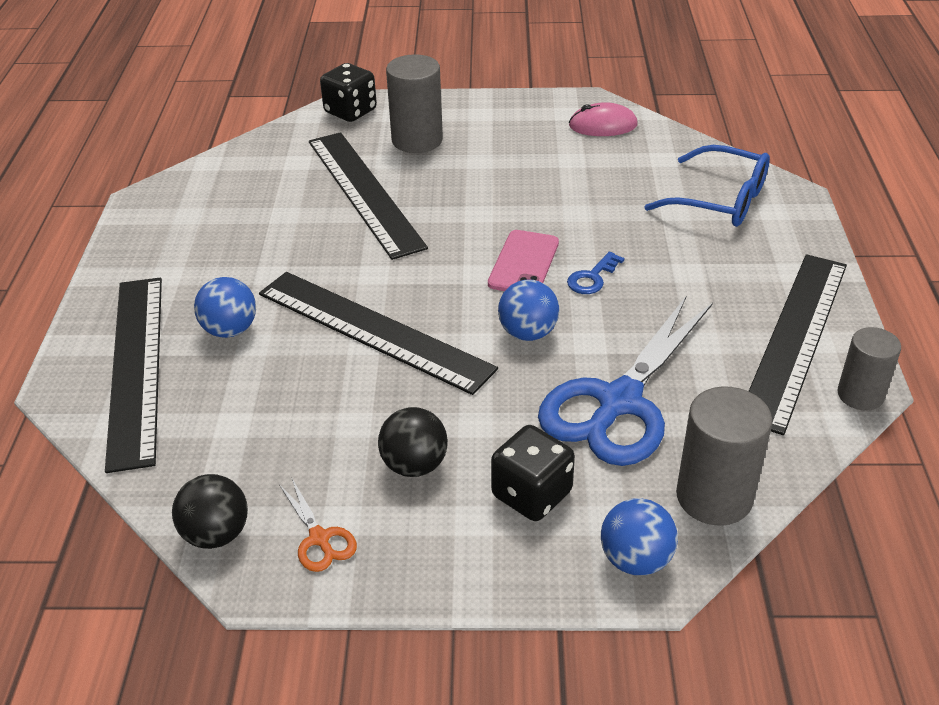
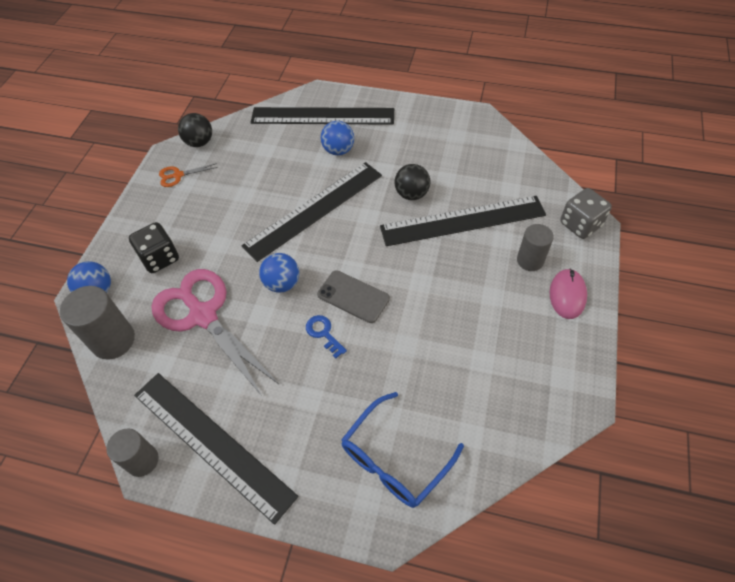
camera: 105 degrees right, 15 degrees up
black dice [320,63,377,122] -> grey dice [560,188,612,239]
black ball [378,407,448,477] -> black ball moved to [395,164,430,200]
grey cylinder [386,54,443,153] -> grey cylinder [517,224,554,271], size x0.66
pink phone [488,230,559,291] -> grey phone [317,270,390,323]
blue scissors [538,295,713,466] -> pink scissors [151,269,279,396]
pink mouse [569,102,638,136] -> pink mouse moved to [550,268,587,319]

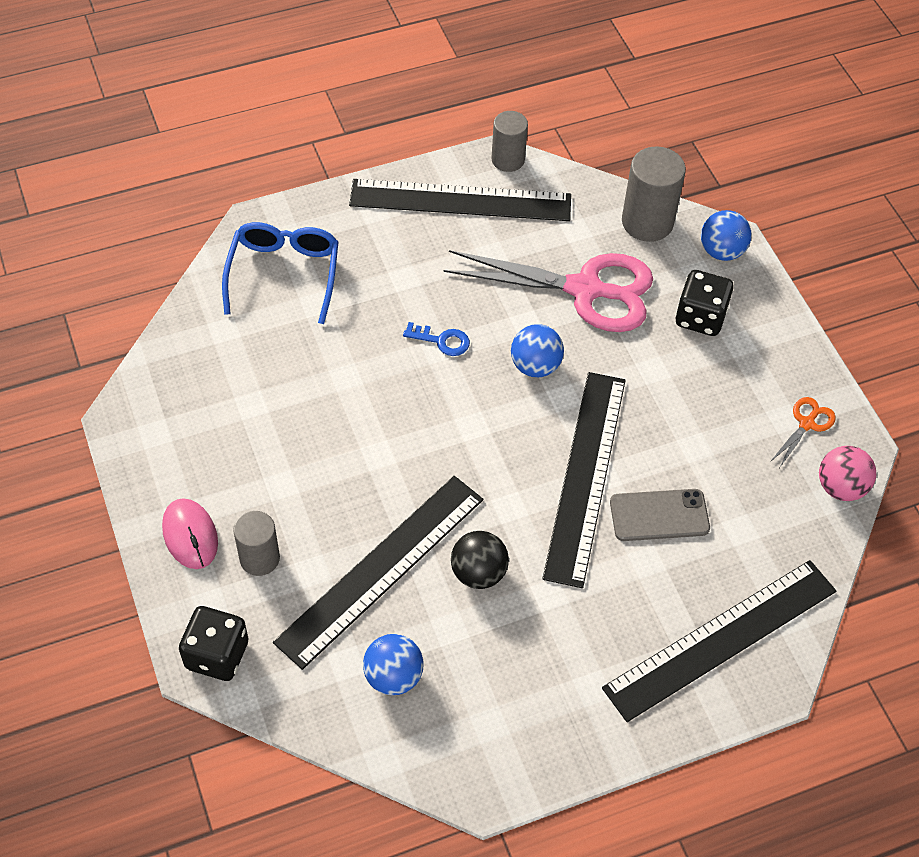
camera: 140 degrees right, 0 degrees up
black ball [178,113,212,147] -> pink ball [819,446,876,501]
grey phone [317,270,390,323] -> grey phone moved to [610,489,710,541]
blue ball [321,121,354,155] -> blue ball moved to [363,634,424,695]
grey dice [560,188,612,239] -> black dice [179,606,248,681]

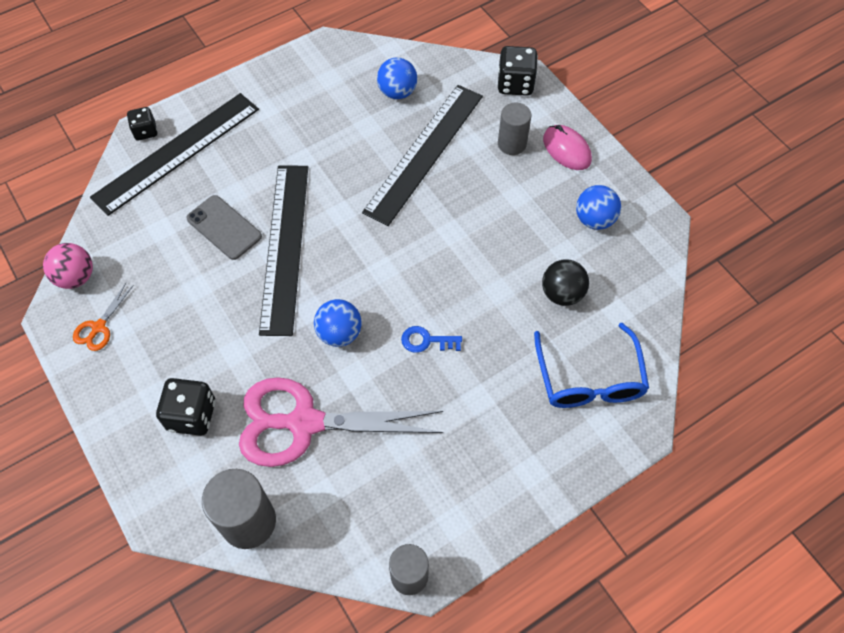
camera: 170 degrees right, 5 degrees up
black ruler [349,179,571,221] -> none
black ball [451,531,509,589] -> black ball moved to [542,260,589,306]
grey phone [610,489,710,541] -> grey phone turned 60 degrees clockwise [186,195,262,260]
blue ball [701,210,752,261] -> blue ball moved to [576,185,621,230]
none -> black dice [127,107,157,141]

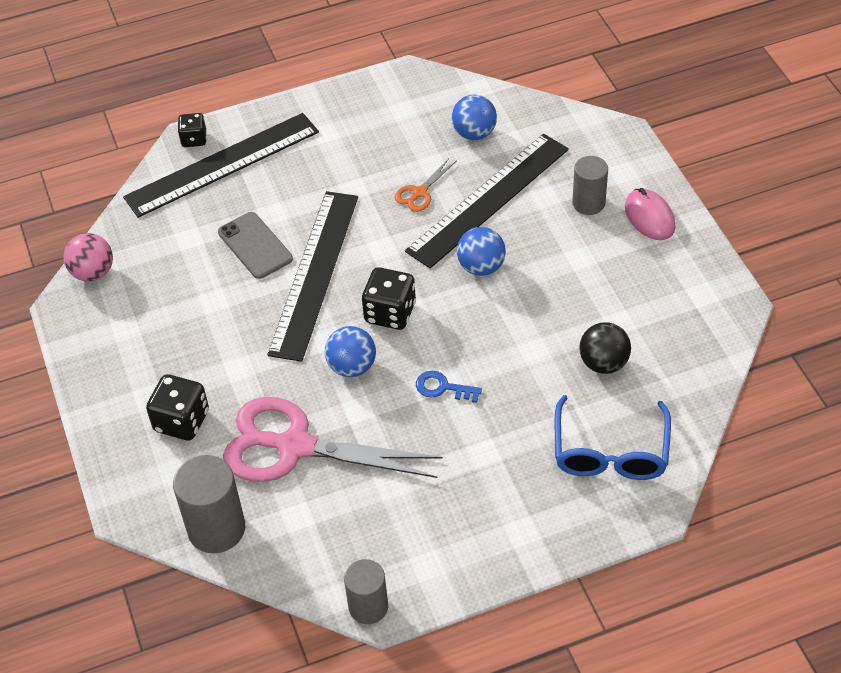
camera: 15 degrees right, 10 degrees down
orange scissors [73,282,134,351] -> orange scissors moved to [395,158,456,212]
black dice [498,46,538,96] -> black dice moved to [362,267,416,330]
blue ball [576,185,621,230] -> blue ball moved to [457,227,506,276]

